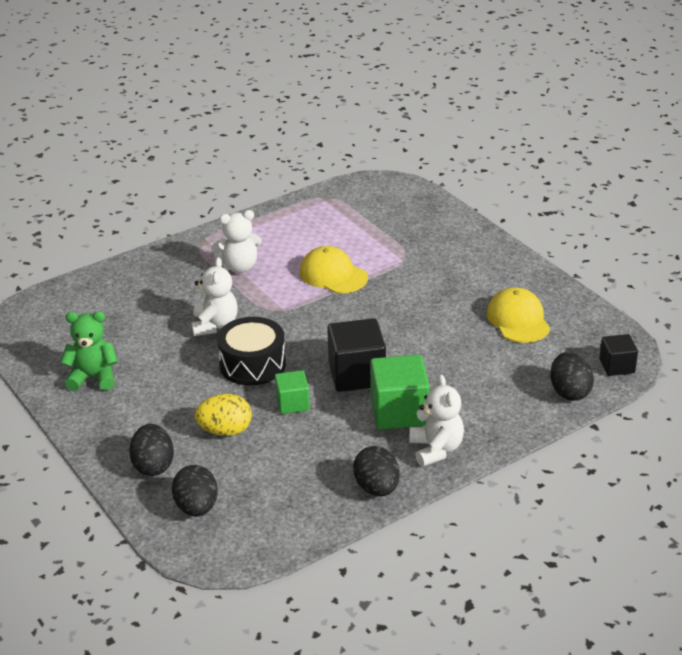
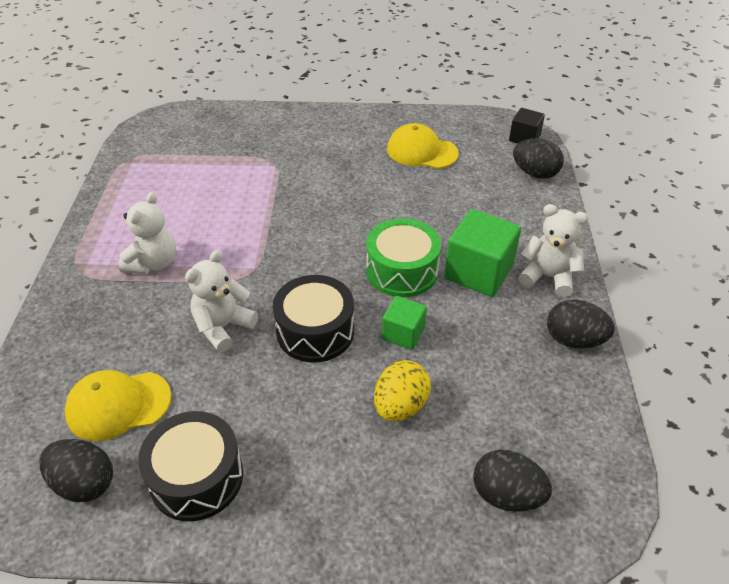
camera: 55 degrees left, 10 degrees up
green teddy bear [60,311,118,391] -> black drum [138,411,243,521]
black egg [129,424,174,476] -> black egg moved to [39,439,113,502]
white teddy bear [191,257,238,336] -> white teddy bear turned 90 degrees counterclockwise [185,250,258,352]
yellow cap [300,246,368,294] -> yellow cap moved to [65,370,171,441]
black cube [327,318,386,392] -> green drum [366,218,441,297]

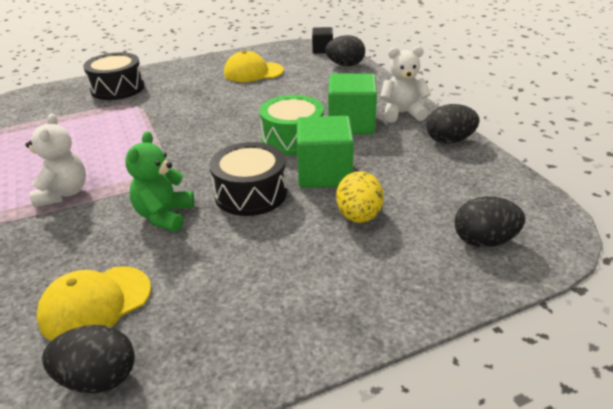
camera: 25 degrees left, 10 degrees down
black drum [138,411,243,521] -> black drum moved to [83,52,144,100]
white teddy bear [185,250,258,352] -> green teddy bear [125,131,194,232]
green cube [382,296,427,350] -> green cube [297,116,354,188], size x1.73

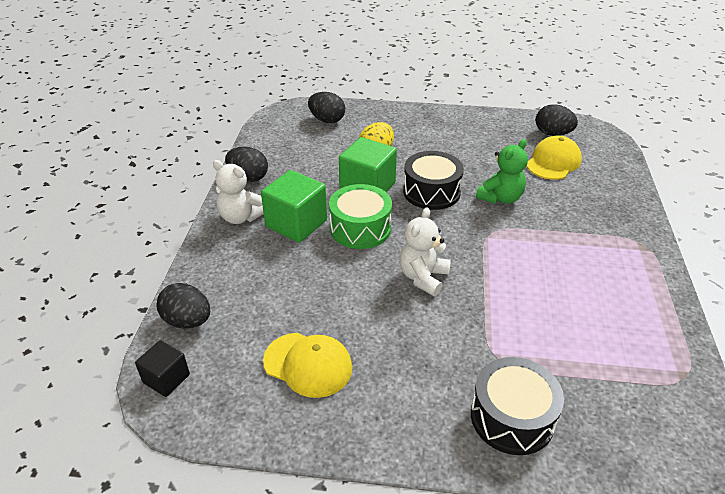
camera: 150 degrees left, 5 degrees up
white teddy bear [25,113,86,207] -> white teddy bear moved to [400,207,451,296]
yellow cap [37,266,151,341] -> yellow cap turned 45 degrees counterclockwise [526,135,582,180]

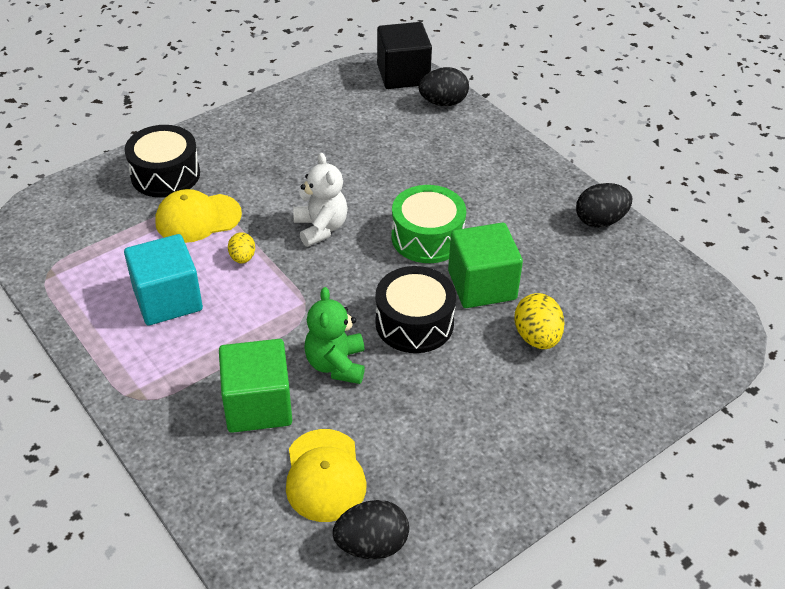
camera: 135 degrees right, 5 degrees up
black cube [135,340,190,397] -> black cube [377,22,432,89], size x1.73
white teddy bear [213,160,264,224] -> none
green cube [261,170,327,243] -> green cube moved to [219,339,292,433]
yellow cap [263,333,353,398] -> yellow cap moved to [155,189,242,243]
black egg [308,92,345,123] -> none
none -> turquoise cube [124,234,203,325]
none -> yellow egg [228,232,255,264]

